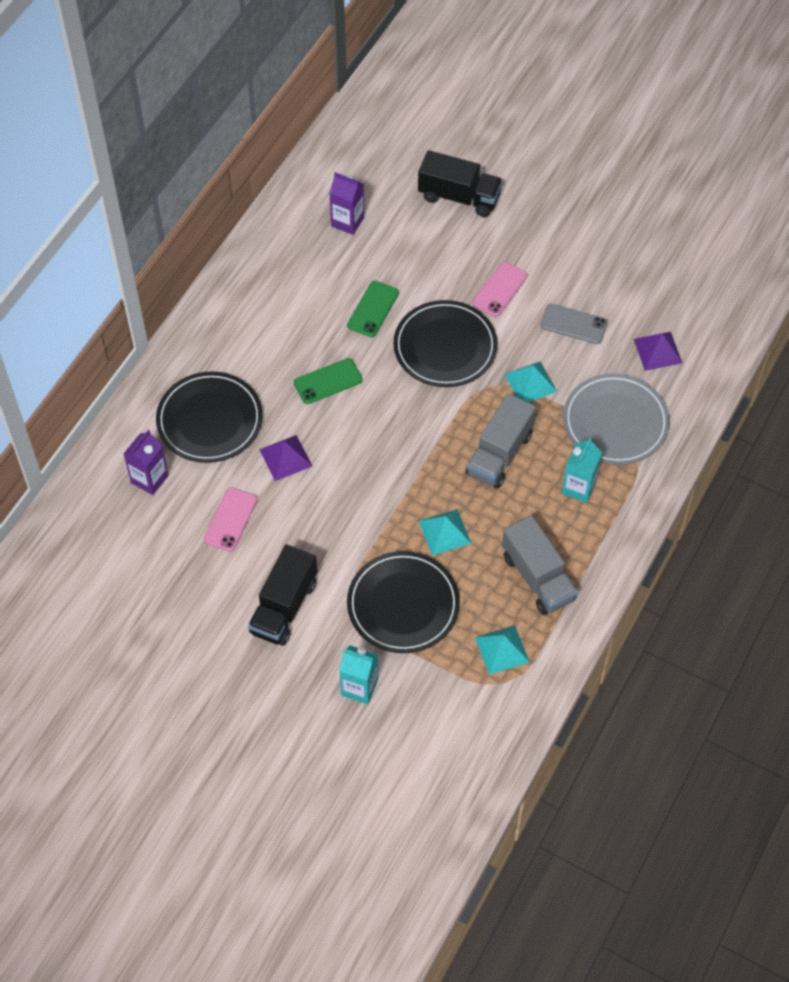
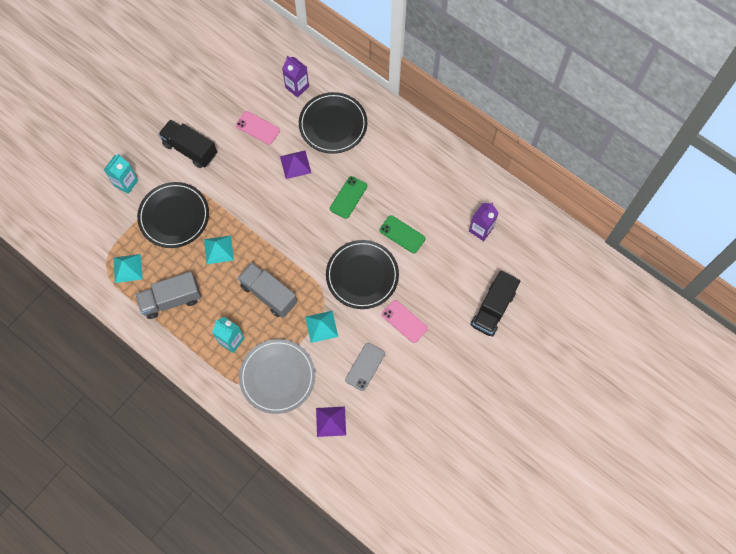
camera: 100 degrees right, 10 degrees up
green phone [294,358,363,404] -> green phone turned 45 degrees clockwise [330,176,367,219]

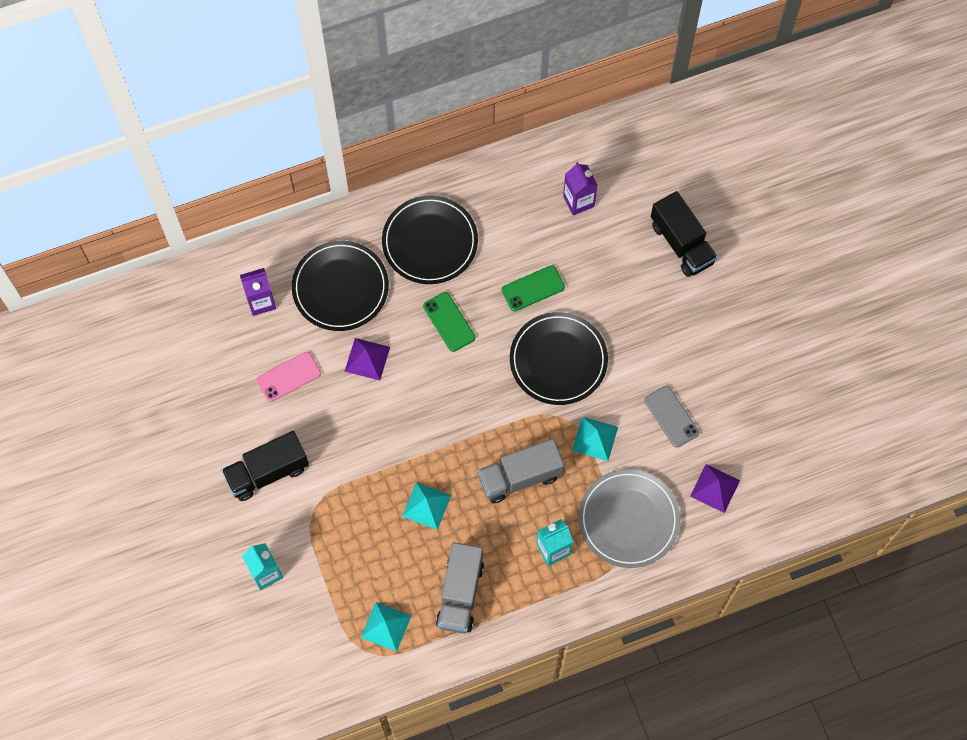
camera: 60 degrees left, 0 degrees up
black plate [137,182,209,248] -> black plate moved to [382,195,478,284]
pink phone [382,300,428,343] -> none

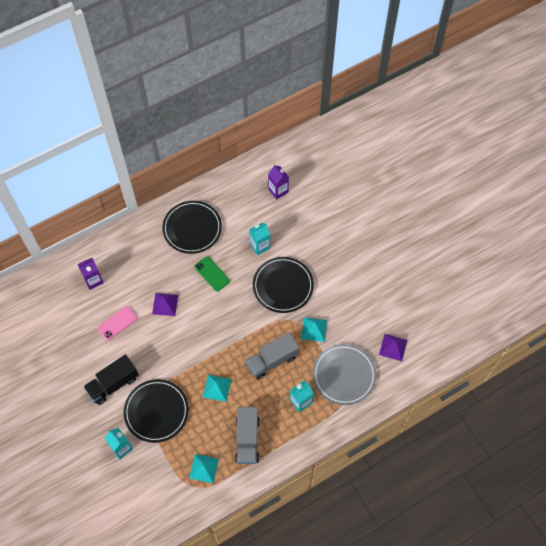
camera: 10 degrees left, 5 degrees down
black plate [292,241,389,331] -> black plate moved to [124,379,189,443]
green phone [502,265,565,311] -> turquoise carton [249,222,270,255]
grey phone [644,386,699,448] -> none
black truck [651,191,718,277] -> none

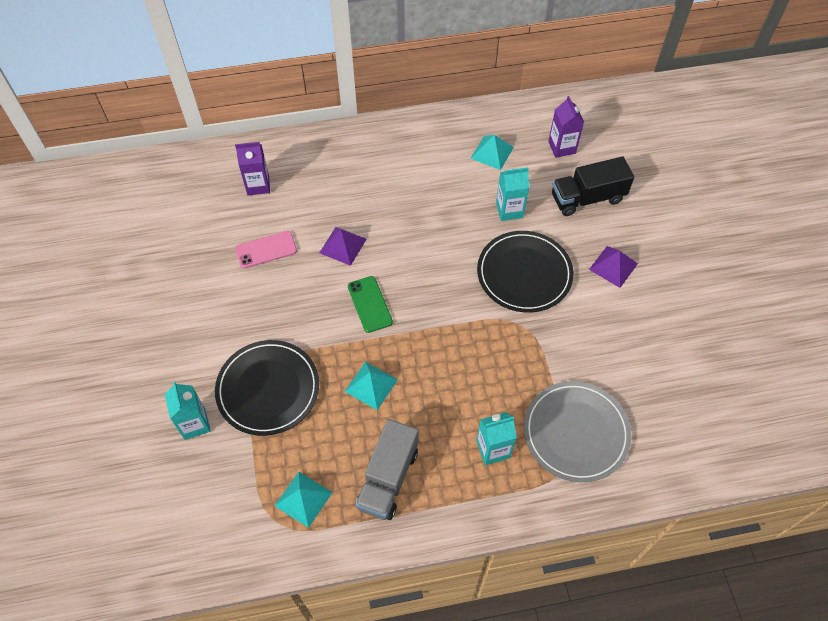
camera: 20 degrees right, 5 degrees down
black truck [83,354,139,405] -> black truck moved to [552,157,634,216]
black plate [162,201,222,254] -> none
green phone [195,256,230,292] -> green phone moved to [348,276,393,333]
grey truck [245,332,299,379] -> none
turquoise pyramid [301,318,327,342] -> turquoise pyramid moved to [470,135,514,170]
purple pyramid [379,334,407,361] -> purple pyramid moved to [589,246,638,288]

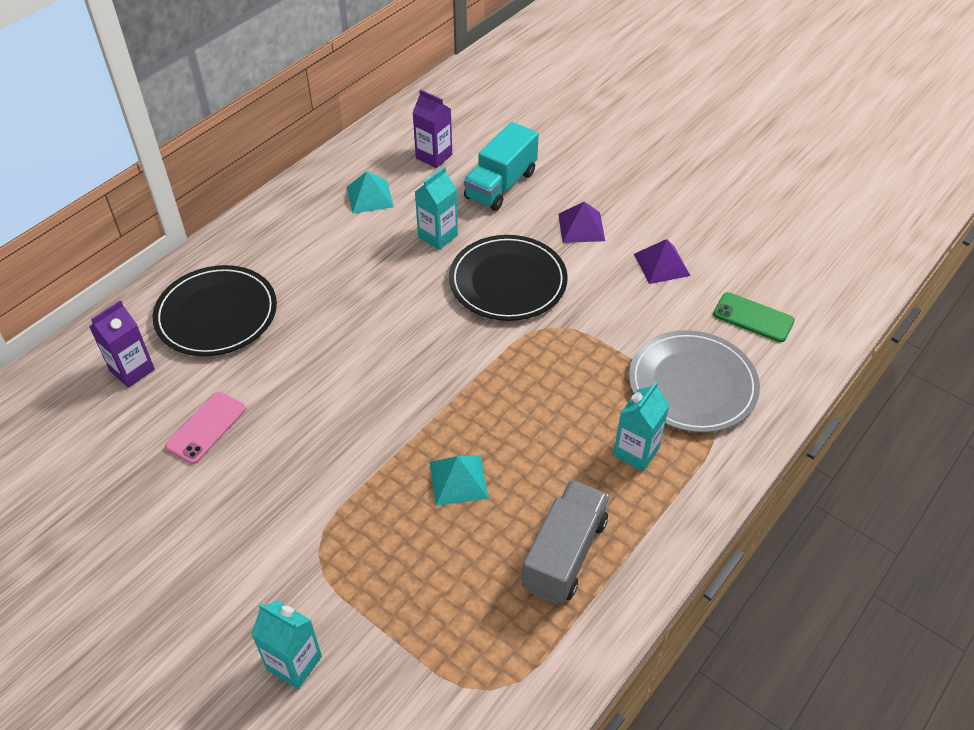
camera: 40 degrees left, 10 degrees down
black plate [215,340,319,436] -> black plate moved to [153,265,277,356]
turquoise pyramid [275,472,333,528] -> none
purple pyramid [320,227,366,266] -> purple pyramid moved to [634,239,691,284]
green phone [348,276,393,333] -> green phone moved to [713,292,795,342]
grey truck [355,419,419,520] -> grey truck turned 135 degrees counterclockwise [522,480,609,604]
black truck [552,157,634,216] -> turquoise truck [464,122,539,211]

